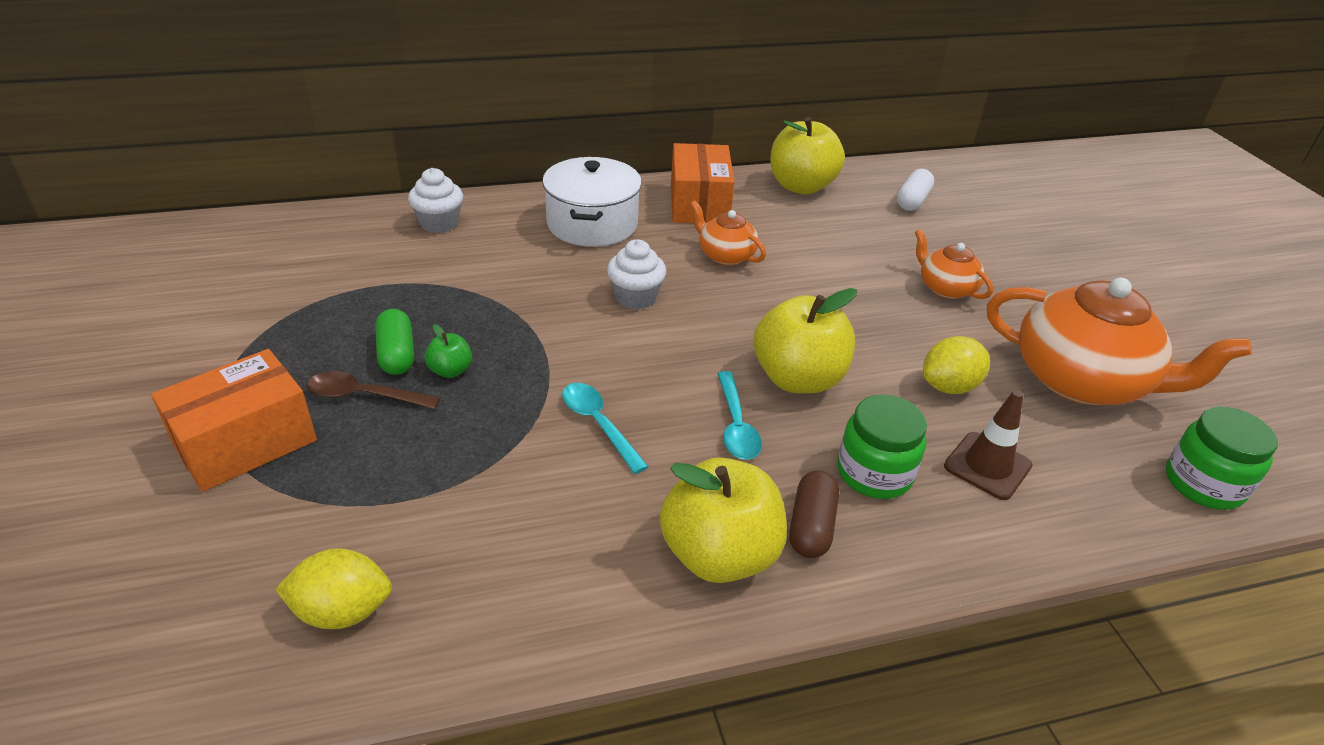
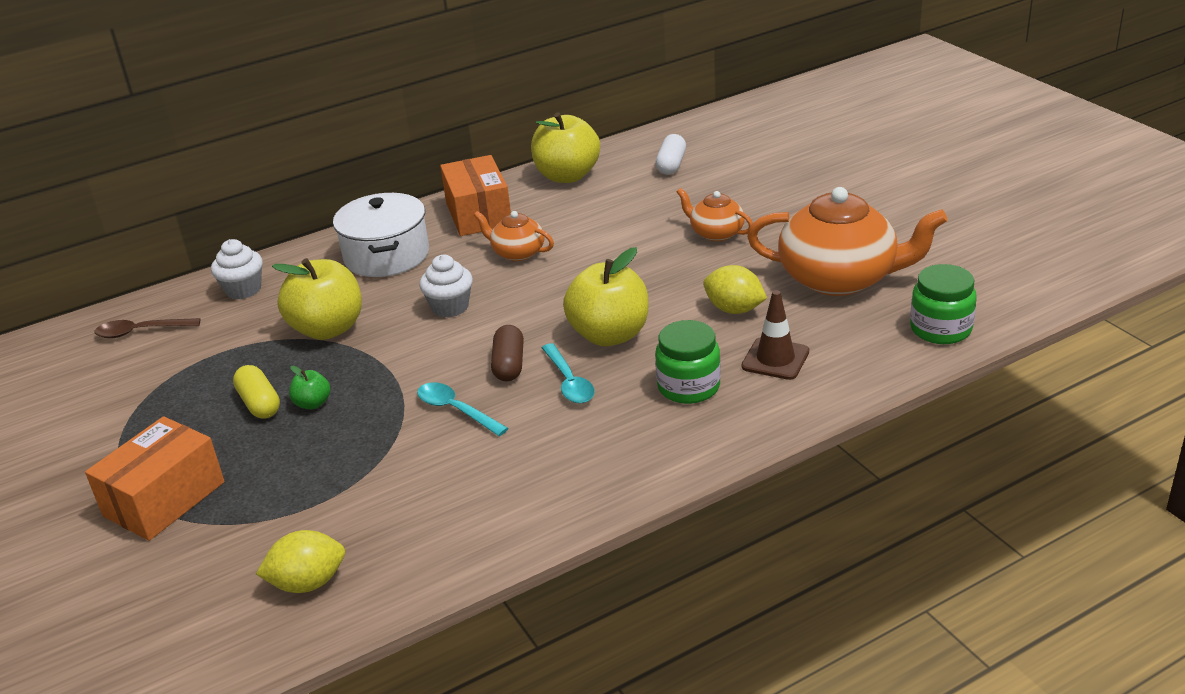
camera: 10 degrees left, 5 degrees down
brown spoon [307,371,440,409] -> brown spoon moved to [95,318,200,338]
green capsule [375,309,414,375] -> yellow capsule [233,365,280,419]
yellow apple [660,457,787,583] -> yellow apple moved to [272,258,362,340]
brown capsule [789,470,839,558] -> brown capsule moved to [491,325,524,381]
yellow lemon [923,336,990,394] -> yellow lemon turned 75 degrees clockwise [703,265,767,314]

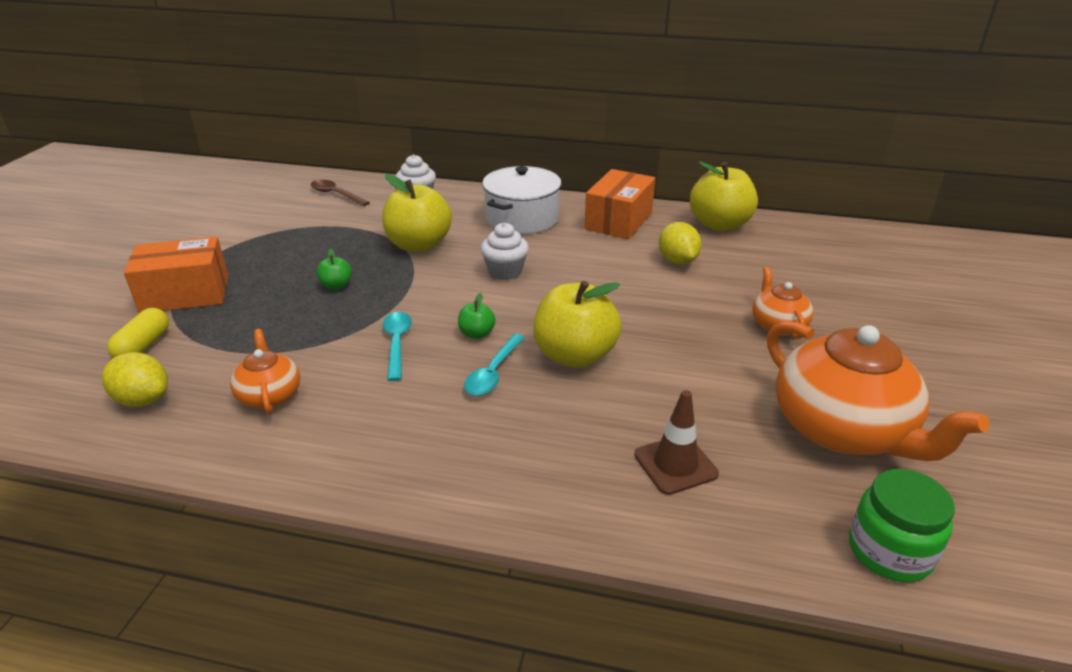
camera: 40 degrees right, 0 degrees up
yellow capsule [233,365,280,419] -> yellow capsule moved to [107,308,169,358]
orange teapot [474,211,554,261] -> orange teapot moved to [230,329,300,414]
brown capsule [491,325,524,381] -> green apple [458,293,496,339]
green jar [655,320,721,404] -> none
white capsule [656,134,686,175] -> none
yellow lemon [703,265,767,314] -> yellow lemon moved to [659,222,702,265]

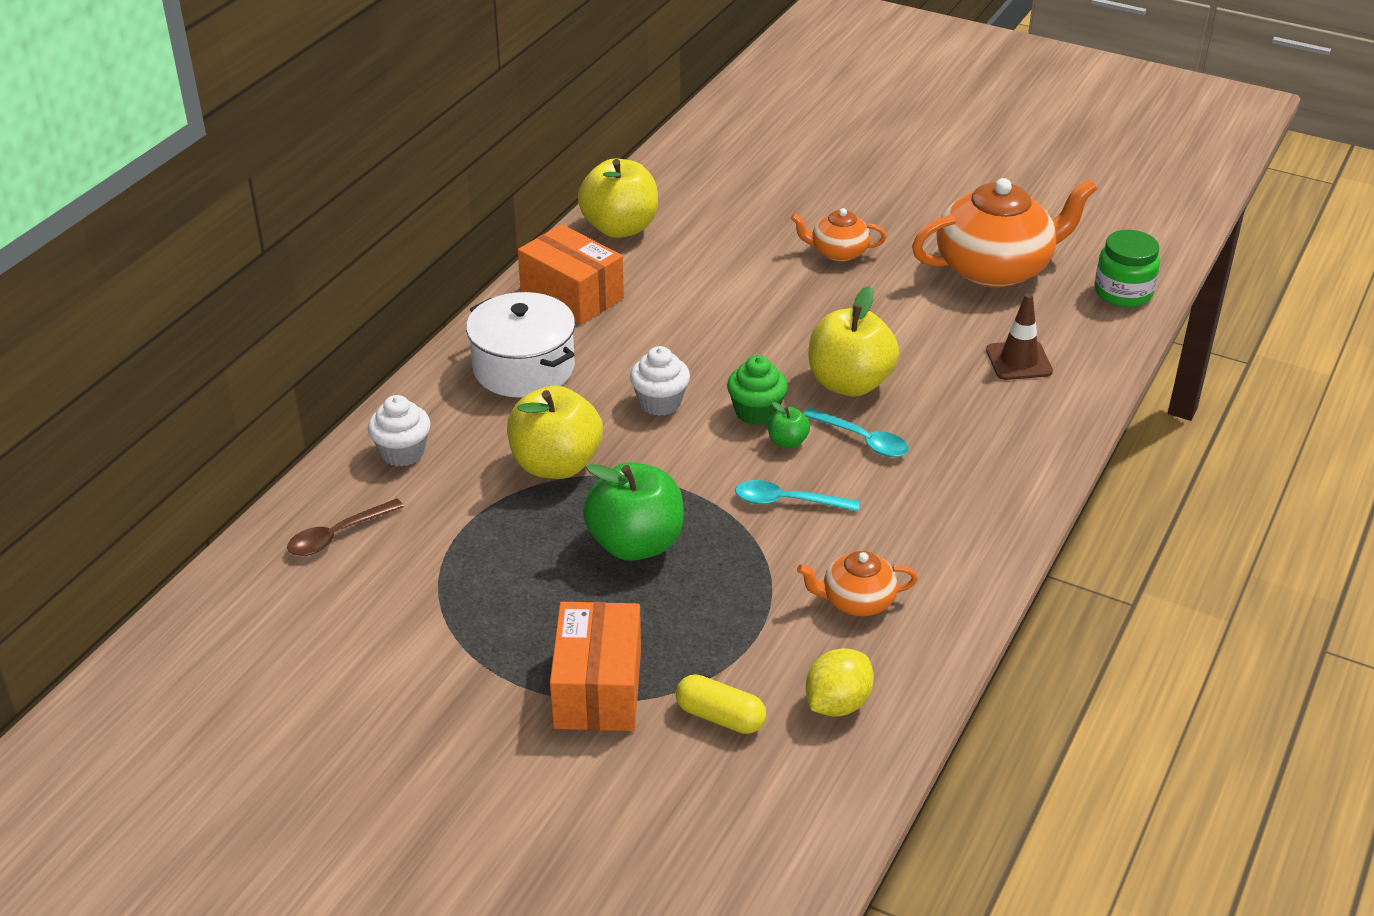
camera: 75 degrees left, 5 degrees up
green apple [317,248,352,290] -> green apple [583,462,684,561], size x2.20
yellow lemon [659,222,702,265] -> none
none -> green cupcake [727,355,788,426]

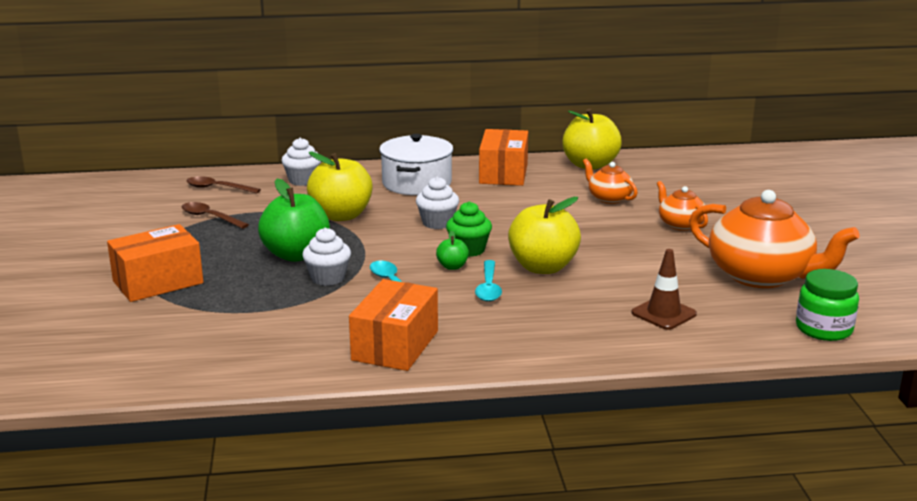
camera: 55 degrees right, 15 degrees down
yellow capsule [676,675,766,734] -> none
orange teapot [797,551,918,616] -> orange teapot moved to [583,159,638,204]
yellow lemon [806,648,874,717] -> none
none -> brown spoon [182,202,249,229]
none -> white cupcake [302,228,351,286]
none -> orange box [349,279,438,371]

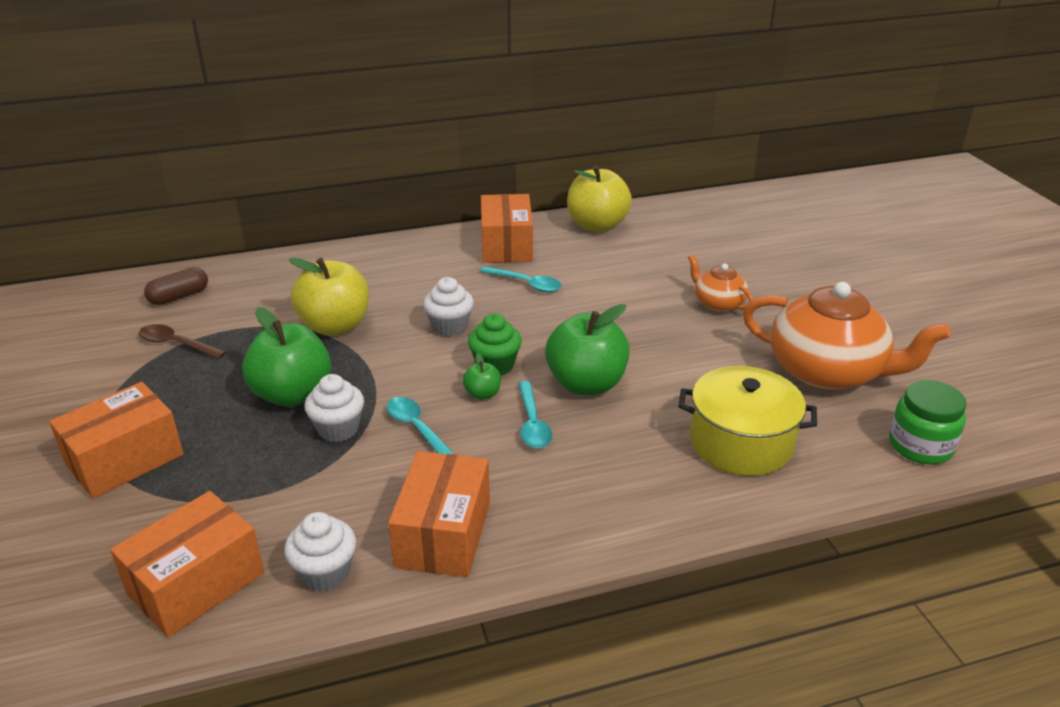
camera: 10 degrees left, 10 degrees up
brown spoon [186,176,261,194] -> brown capsule [144,267,208,305]
white cupcake [281,138,321,186] -> white cupcake moved to [284,512,356,591]
white pot [379,134,454,195] -> none
yellow apple [508,197,581,274] -> green apple [545,304,630,395]
orange teapot [583,159,638,204] -> none
brown traffic cone [631,249,697,330] -> yellow pot [678,366,817,476]
none -> orange box [110,491,264,638]
none -> turquoise spoon [480,266,562,292]

